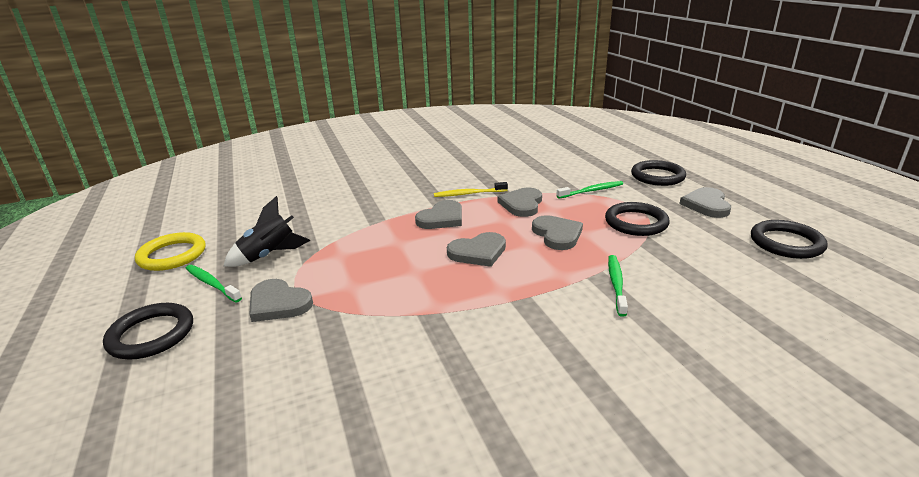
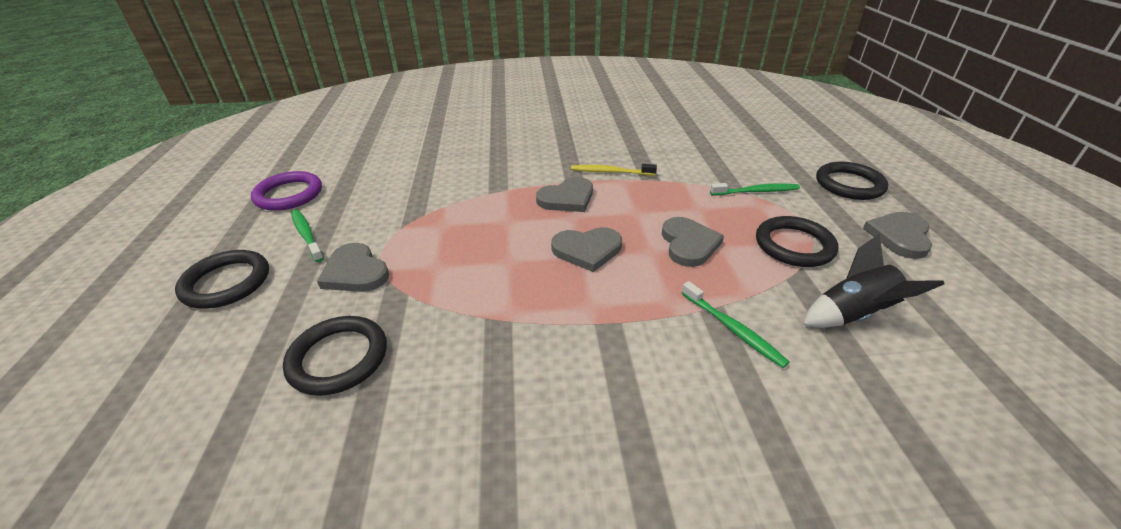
camera: 15 degrees right, 10 degrees up
yellow ring [135,232,206,271] -> purple ring [251,171,322,211]
black rocket [223,196,311,267] -> black rocket moved to [803,233,944,328]
grey heart [498,188,542,217] -> none
green toothbrush [608,255,628,317] -> green toothbrush turned 120 degrees clockwise [682,281,790,368]
black ring [751,220,828,259] -> black ring moved to [283,316,387,396]

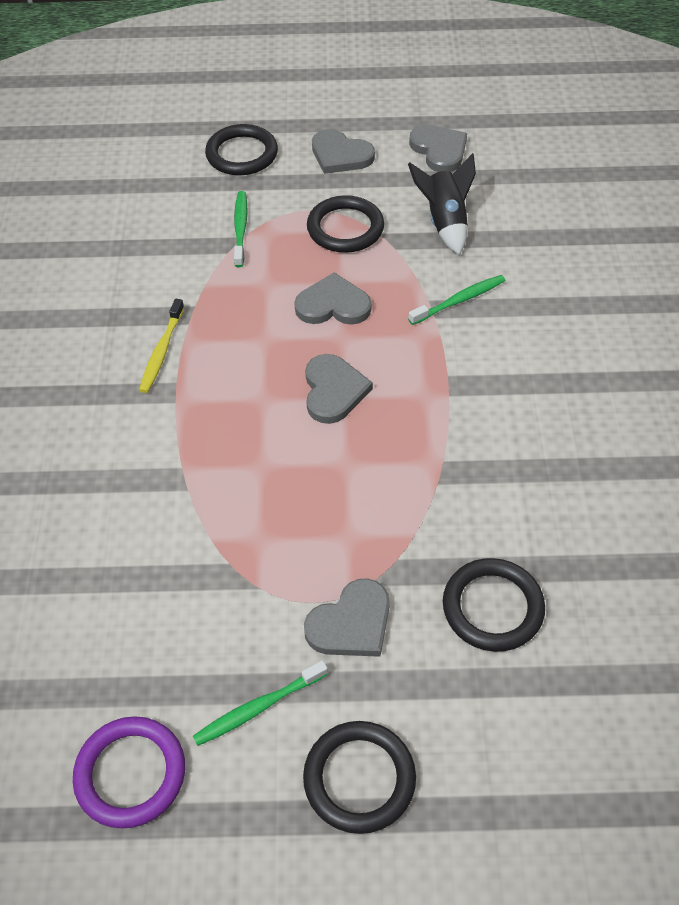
camera: 85 degrees left, 15 degrees up
grey heart [536,177,593,212] -> grey heart moved to [409,125,467,172]

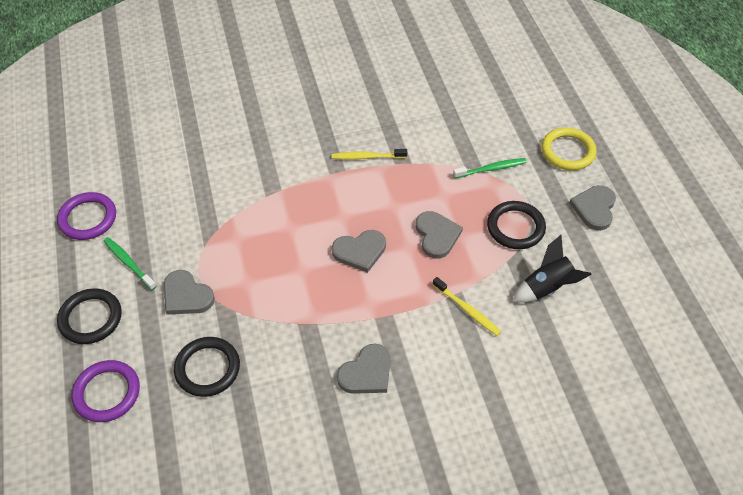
camera: 75 degrees right, 0 degrees up
black ring [205,124,278,175] -> yellow ring [541,128,596,170]
green toothbrush [408,275,505,325] -> yellow toothbrush [433,277,501,336]
grey heart [409,125,467,172] -> grey heart moved to [337,343,391,394]
none -> purple ring [72,360,140,422]

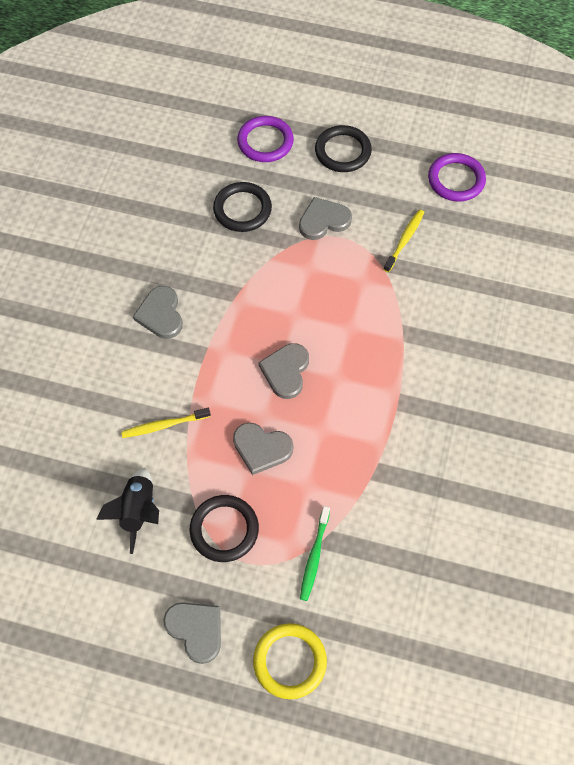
camera: 120 degrees right, 10 degrees up
green toothbrush [104,237,156,290] -> none
yellow toothbrush [332,149,407,160] -> yellow toothbrush moved to [383,209,424,272]

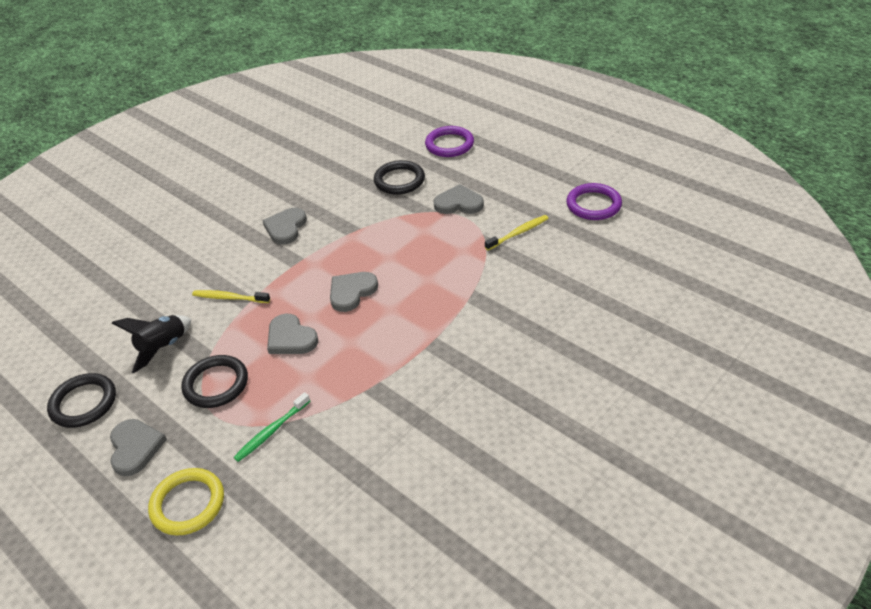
camera: 30 degrees right, 20 degrees down
black ring [315,125,372,172] -> black ring moved to [47,373,116,428]

